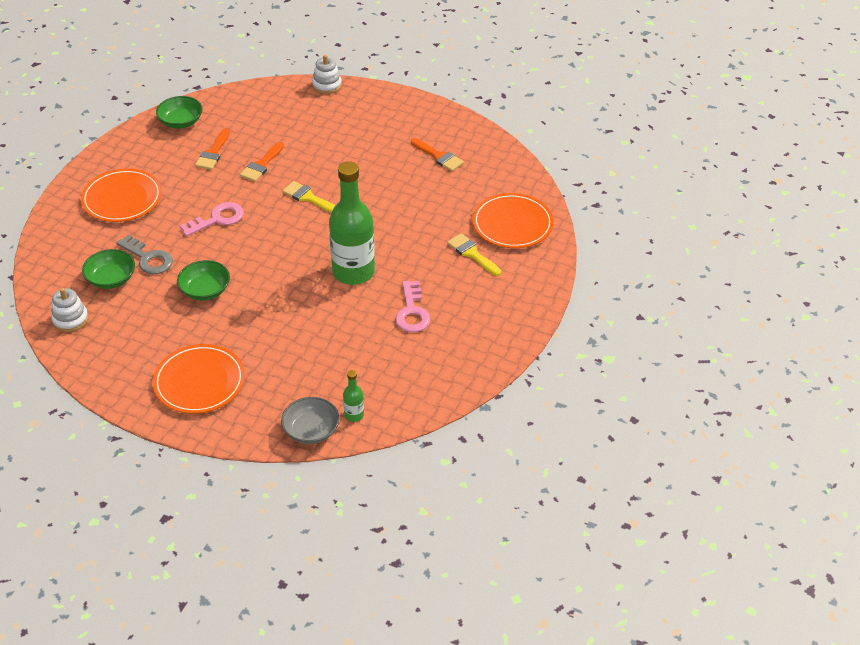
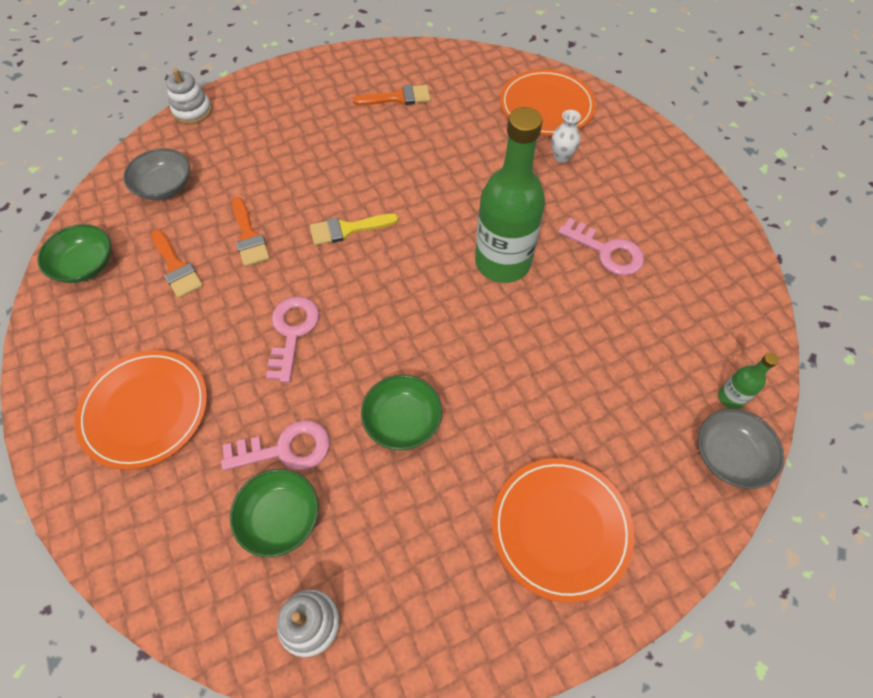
camera: 50 degrees left, 15 degrees up
grey key [117,235,173,274] -> pink key [221,420,330,470]
yellow brush [447,233,501,276] -> white vase [552,110,581,163]
none -> grey bowl [123,148,190,200]

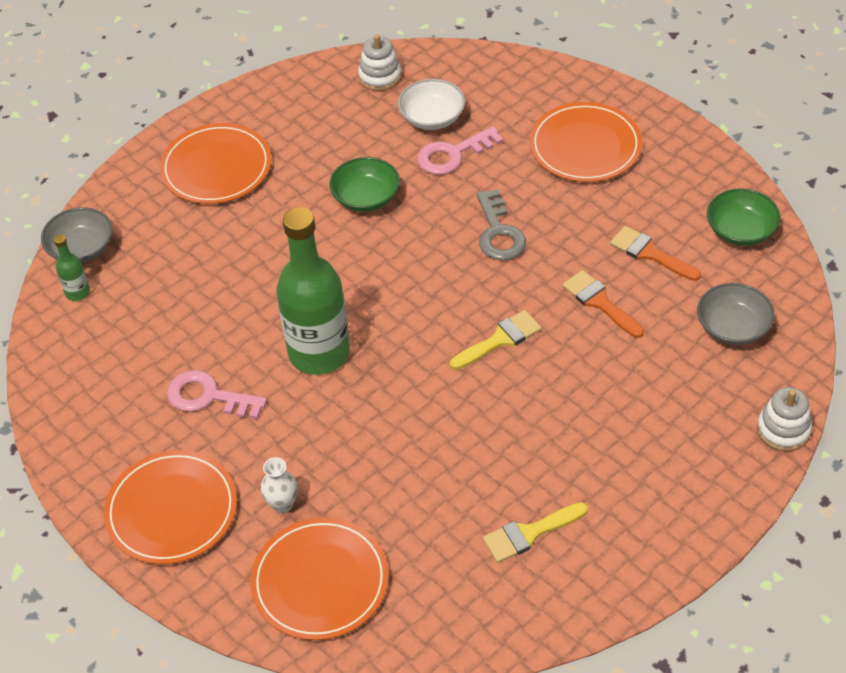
camera: 165 degrees right, 10 degrees down
green bowl [230,469,319,557] -> white bowl [398,79,465,130]
pink key [266,296,319,383] -> grey key [476,189,526,261]
orange brush [353,85,431,105] -> yellow brush [483,502,588,563]
none -> orange plate [104,450,237,564]

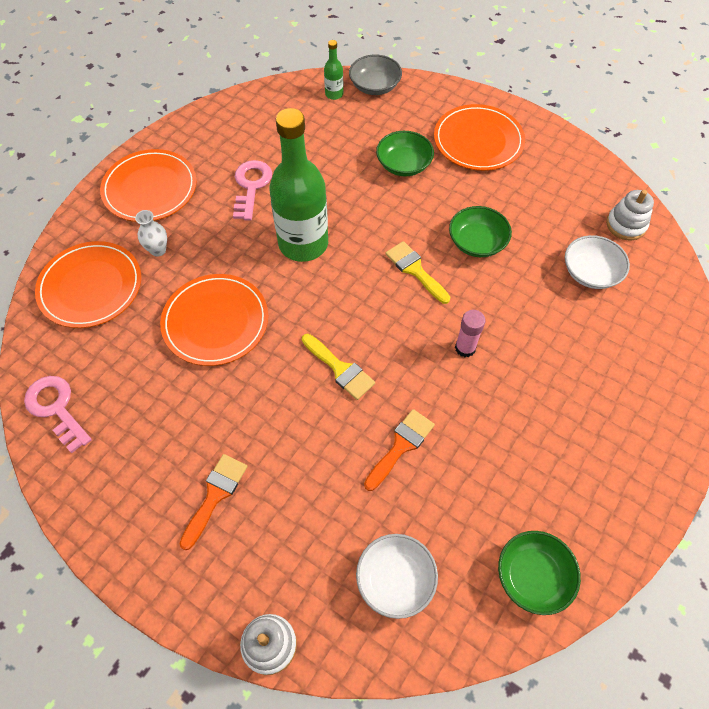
camera: 75 degrees right, 10 degrees up
pink key [417,127,503,175] -> pink key moved to [24,376,92,453]
grey key [476,189,526,261] -> pink glue stick [455,310,486,357]
yellow brush [483,502,588,563] -> yellow brush moved to [385,241,450,304]
orange plate [530,102,642,182] -> orange plate moved to [160,274,268,366]
orange brush [610,226,701,281] -> orange brush moved to [179,454,247,550]
grey bowl [697,283,775,345] -> white bowl [356,534,438,619]
none -> green bowl [376,131,434,177]

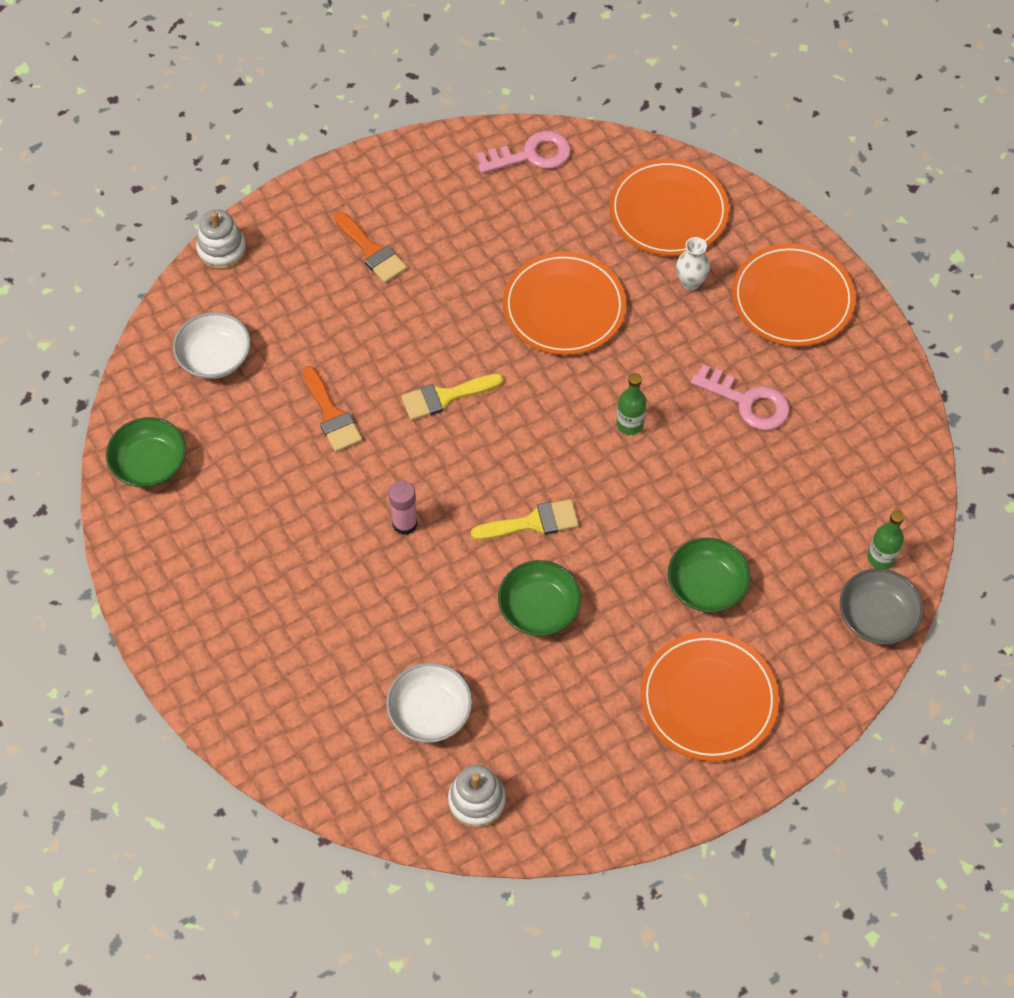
camera: 115 degrees right, 0 degrees up
green bottle [269,108,328,262] -> green bottle [617,373,646,435], size x0.42

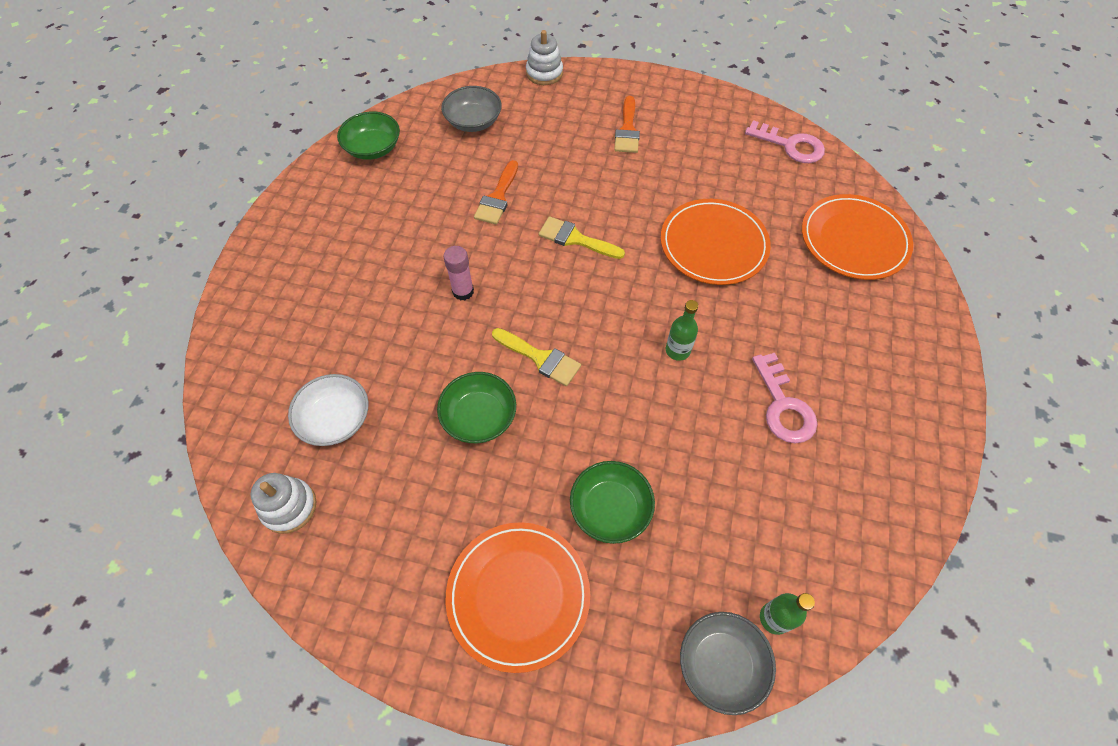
camera: 45 degrees right, 0 degrees up
white bowl [173,312,251,379] -> grey bowl [441,86,502,132]
white vase [676,237,710,290] -> none
orange plate [732,244,856,347] -> none

